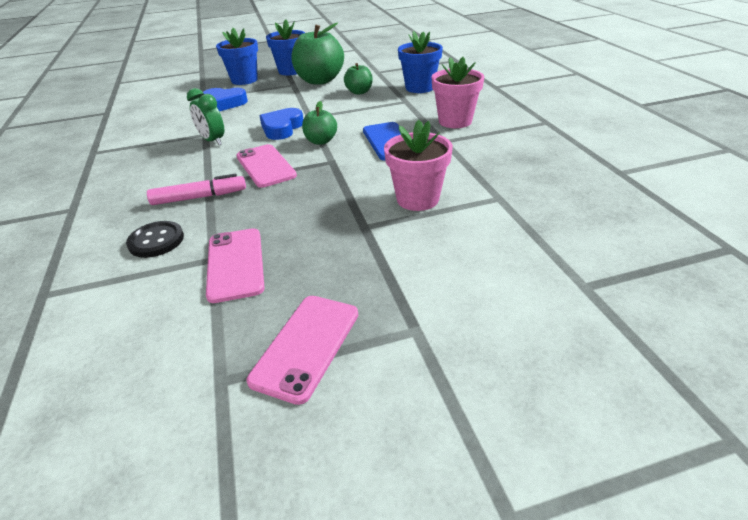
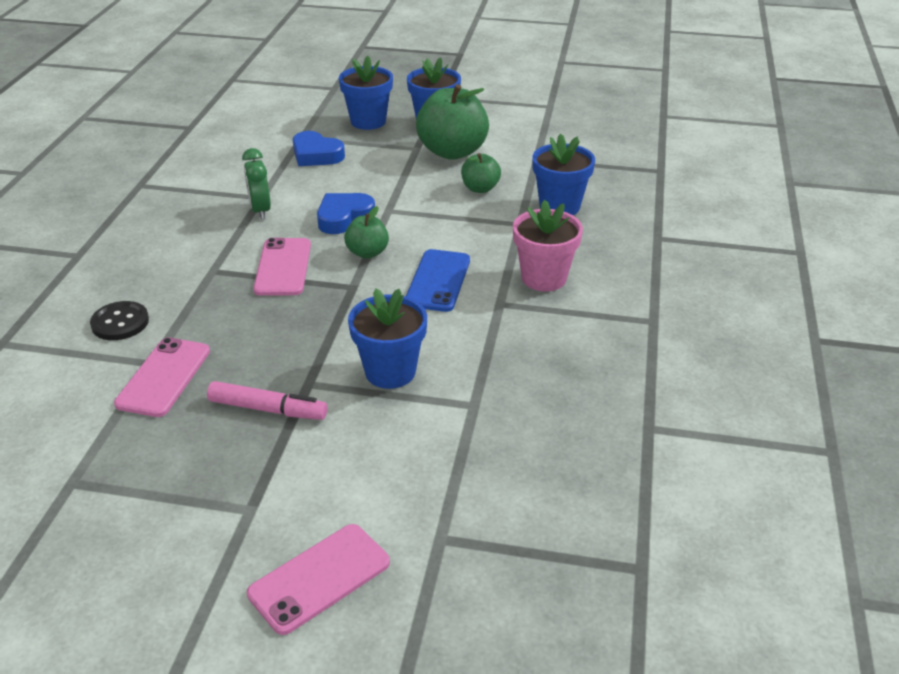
camera: 25 degrees right, 0 degrees up
pink marker [147,174,246,205] -> pink marker moved to [207,381,328,420]
pink phone [247,296,358,405] -> pink phone moved to [247,524,390,635]
pink flower pot [384,120,453,211] -> blue flower pot [348,288,427,389]

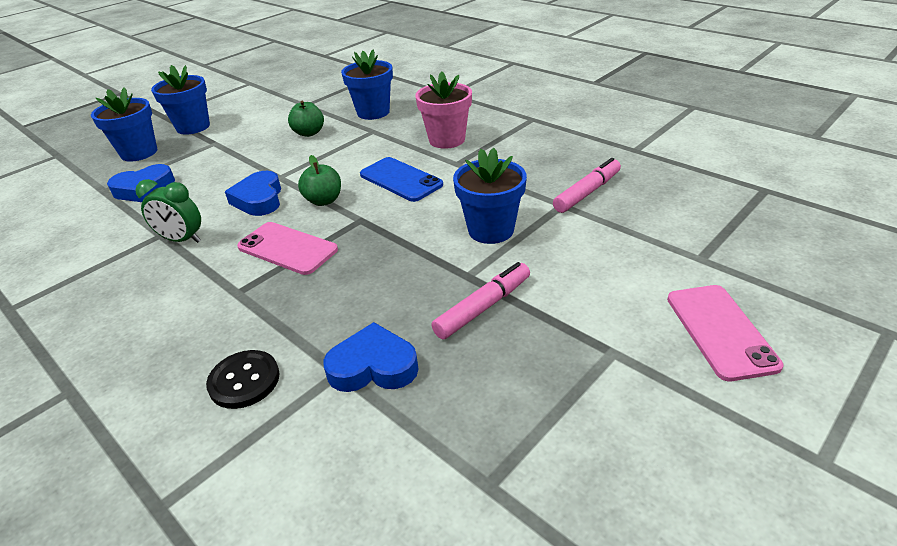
camera: 55 degrees left, 0 degrees up
pink phone [114,337,210,417] -> blue heart [323,322,419,392]
green apple [416,84,489,160] -> none
none -> pink marker [553,158,621,213]

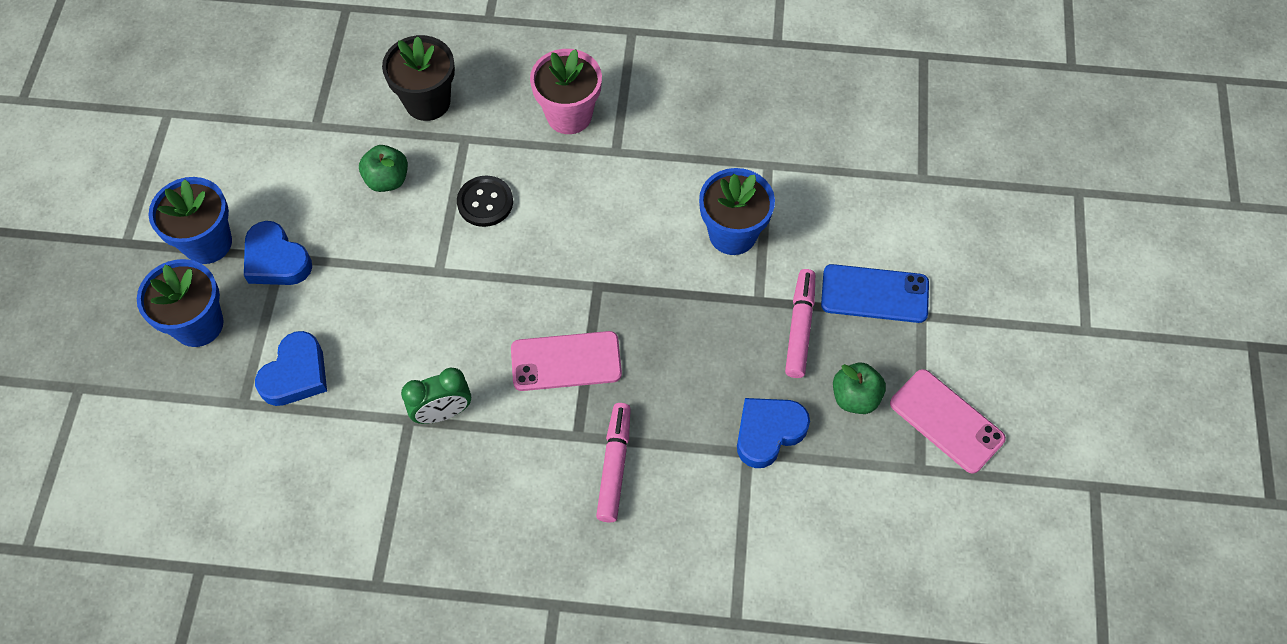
camera: 40 degrees left, 25 degrees up
black button [206,350,280,409] -> black button moved to [457,176,513,227]
blue heart [225,171,281,216] -> blue heart moved to [244,221,312,285]
green apple [298,155,341,206] -> green apple moved to [833,363,886,414]
blue flower pot [341,49,393,120] -> black flower pot [382,35,455,121]
blue phone [360,157,443,202] -> blue phone moved to [821,264,929,323]
pink marker [553,158,621,213] -> pink marker moved to [596,403,631,522]
pink phone [667,285,783,381] -> pink phone moved to [890,369,1006,474]

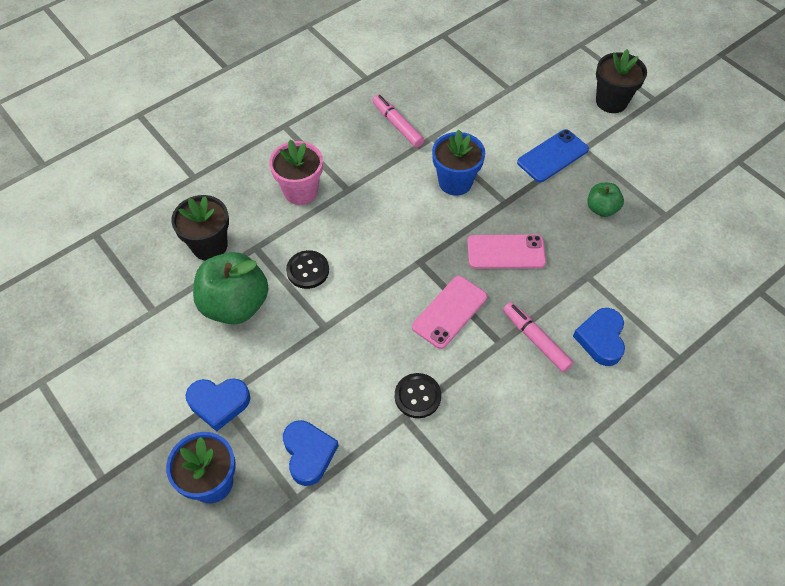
camera: 45 degrees left, 5 degrees down
blue flower pot [149,177,232,264] -> none
green apple [359,145,408,192] -> green apple [193,252,269,324], size x1.91
green clock [401,368,471,424] -> black button [395,373,441,418]
blue heart [737,398,810,468] -> blue heart moved to [573,308,625,366]
pink marker [785,269,815,378] -> pink marker moved to [372,94,424,148]
pink phone [890,369,1006,474] -> pink phone moved to [467,235,546,269]
none -> black flower pot [596,49,647,113]

